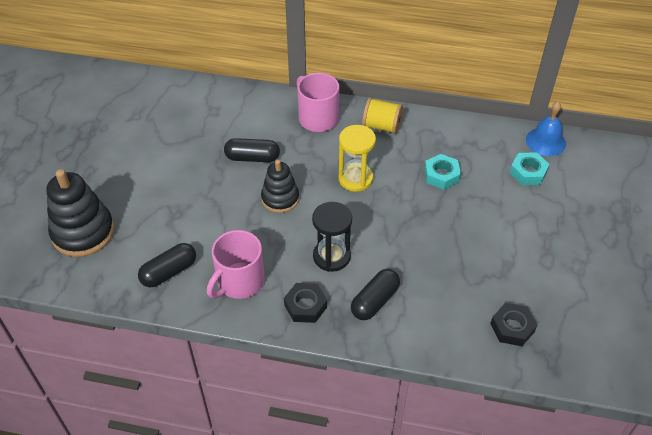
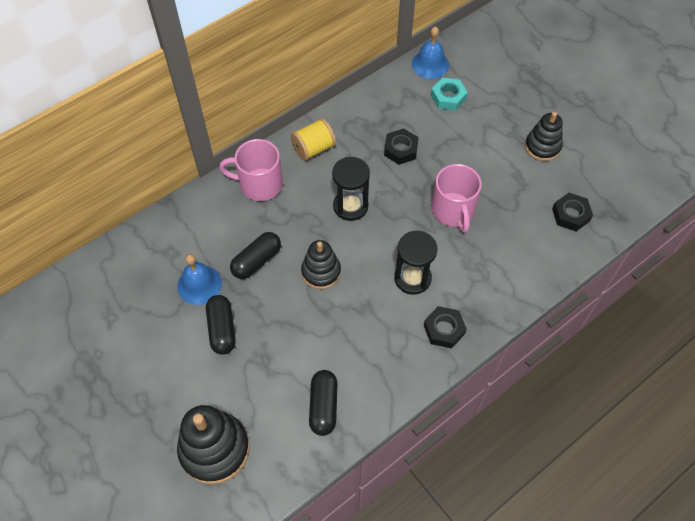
camera: 50 degrees left, 10 degrees up
pink mug [207,230,265,299] -> pink mug moved to [431,164,482,233]
yellow hourglass [338,125,376,192] -> black hourglass [332,157,370,221]
black capsule [351,269,400,320] -> black capsule moved to [206,295,236,355]
turquoise nut [424,154,461,190] -> black nut [384,128,419,165]
none -> blue bell [177,254,222,305]
none -> black stacking toy [525,112,563,161]

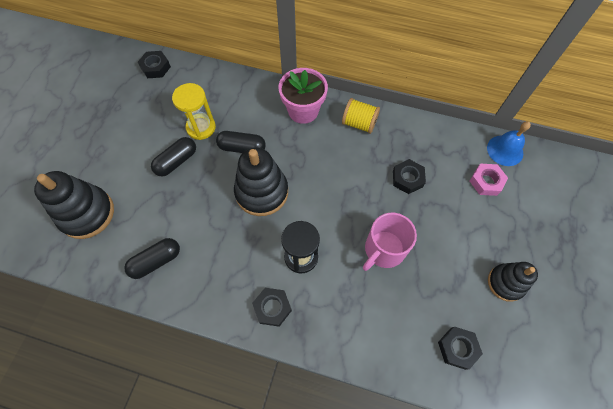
camera: 55 degrees right, 5 degrees up
blue bell [177,254,222,305] -> yellow hourglass [172,83,216,140]
pink mug [219,139,283,201] -> pink flower pot [278,68,328,124]
black stacking toy [301,240,341,289] -> black stacking toy [234,148,288,216], size x1.58
black hourglass [332,157,370,221] -> none
turquoise nut [431,78,468,110] -> pink nut [470,164,508,196]
none -> black nut [138,51,171,78]

